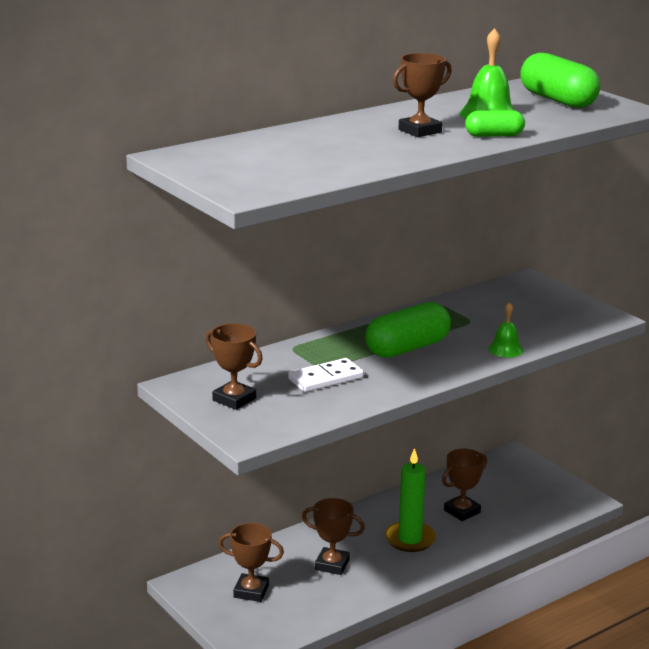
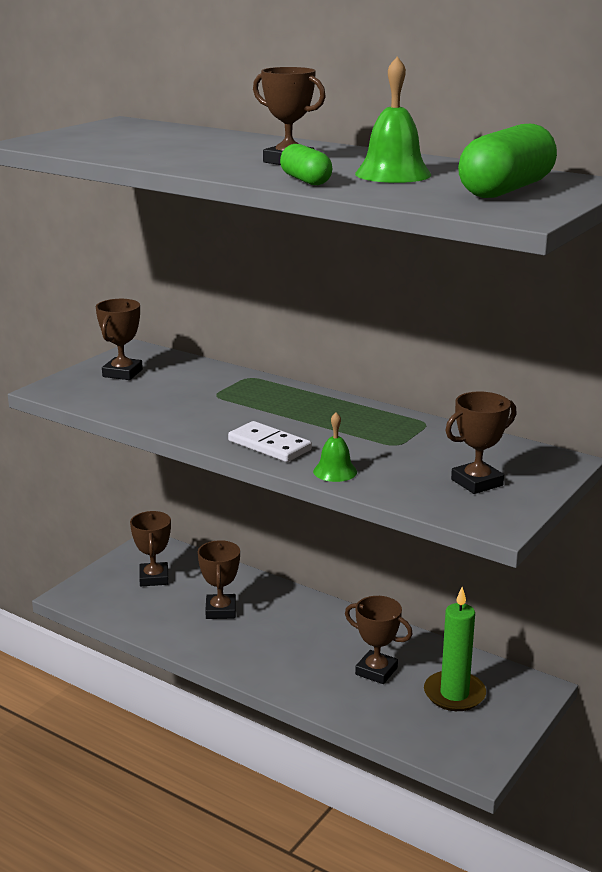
camera: 70 degrees right, 0 degrees up
white domino [288,358,364,392] -> white domino moved to [228,421,312,462]
green capsule [365,302,451,358] -> none
green candle [385,448,436,552] -> green candle moved to [424,587,486,711]
none -> brown trophy [445,392,517,494]

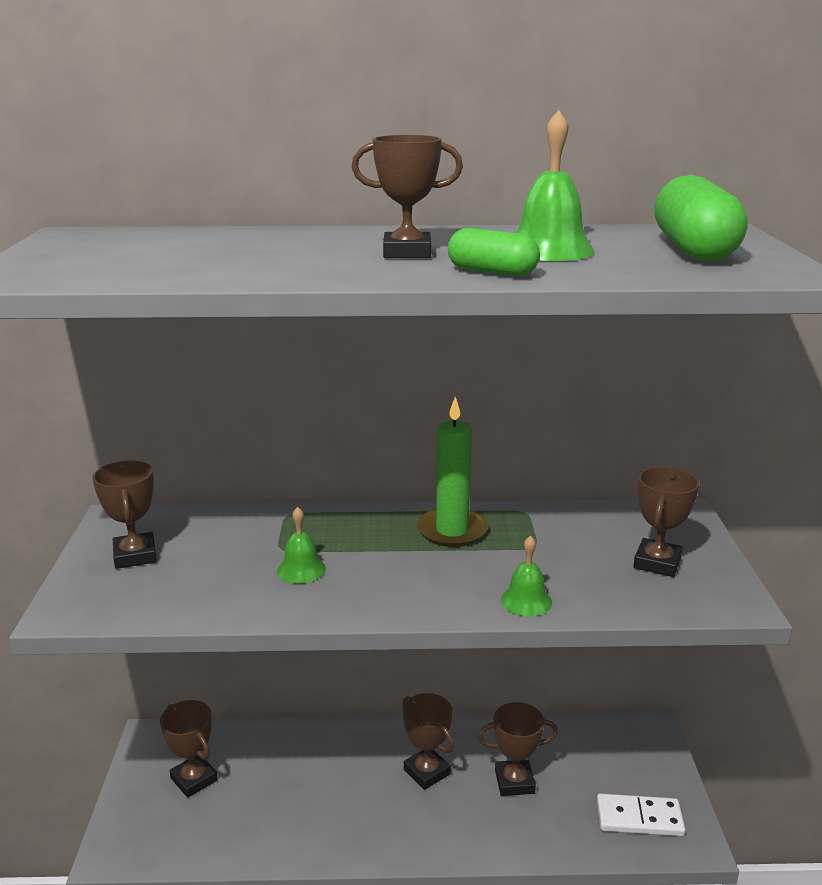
camera: 35 degrees left, 0 degrees up
brown trophy [198,540,240,619] -> brown trophy moved to [402,693,454,790]
white domino [228,421,312,462] -> white domino moved to [597,793,685,836]
green candle [424,587,486,711] -> green candle moved to [417,397,488,547]
none -> green bell [277,507,326,583]

